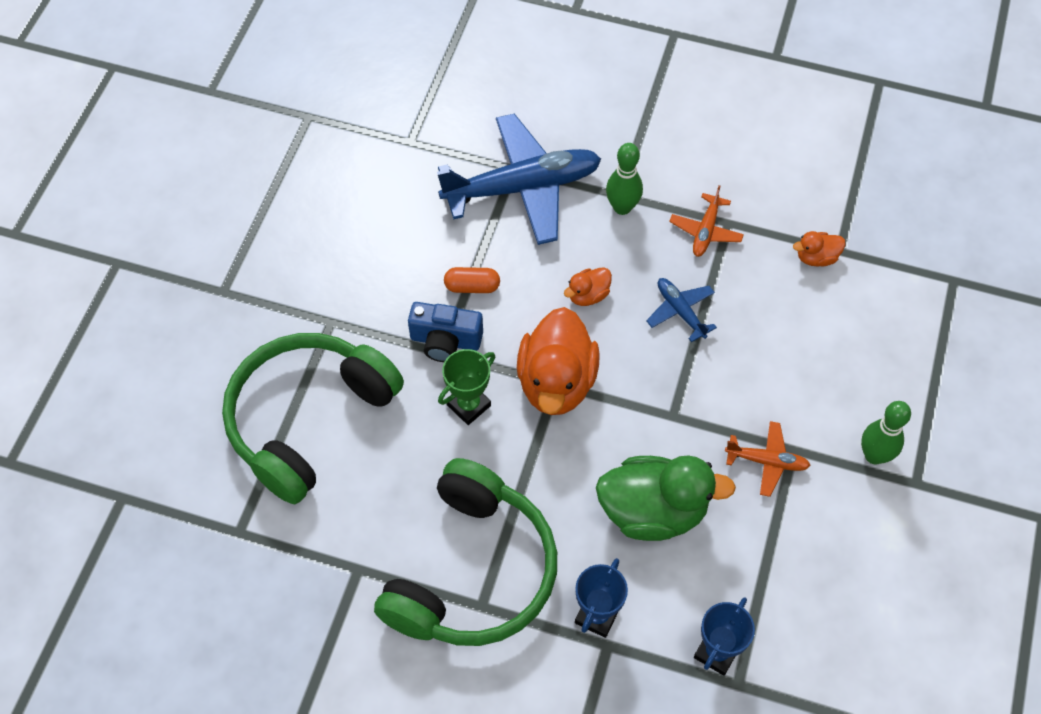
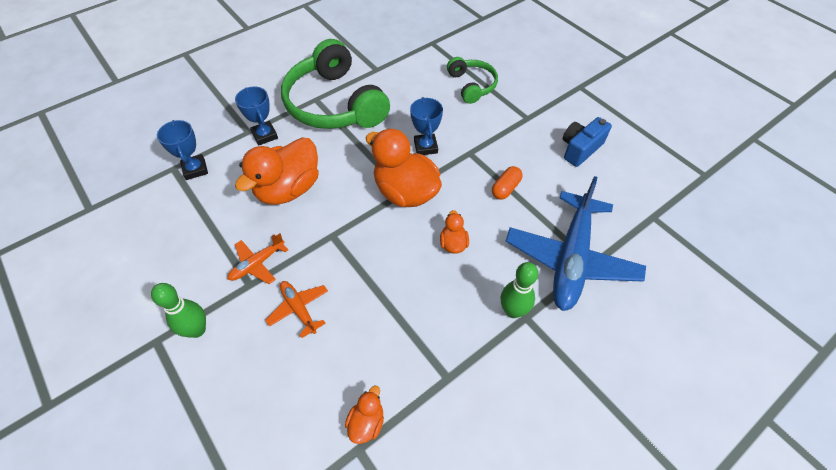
camera: 125 degrees right, 5 degrees down
green headphones [222,333,404,504] -> green headphones [447,57,498,104], size x0.52
blue camera [408,302,483,362] -> blue camera moved to [563,117,612,167]
green trophy [438,349,495,425] -> blue trophy [410,97,443,155]
green duck [596,455,736,541] -> orange duck [235,137,319,205]
blue plane [646,278,717,342] -> none
orange plane [669,185,744,257] -> orange plane moved to [266,281,328,338]

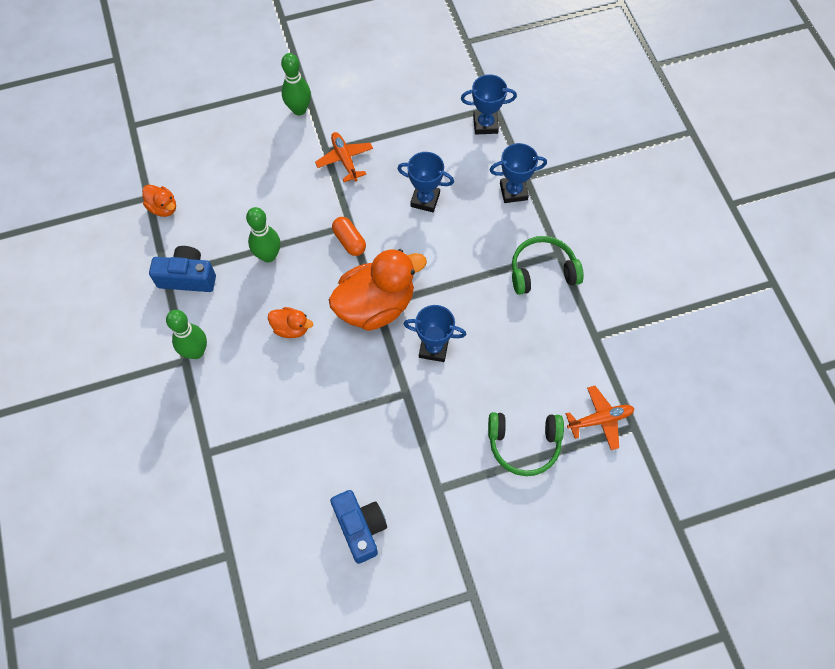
camera: 110 degrees right, 10 degrees up
orange duck [235,137,319,205] -> blue trophy [397,152,454,212]
orange plane [266,281,328,338] -> orange plane moved to [566,386,635,450]
green headphones [281,39,390,129] -> green headphones [512,236,584,295], size x0.52
orange capsule [492,166,523,200] -> orange capsule moved to [332,217,366,256]
blue plane [506,176,646,311] -> none
none -> blue camera [149,246,216,292]
none -> green bowling pin [246,207,280,262]

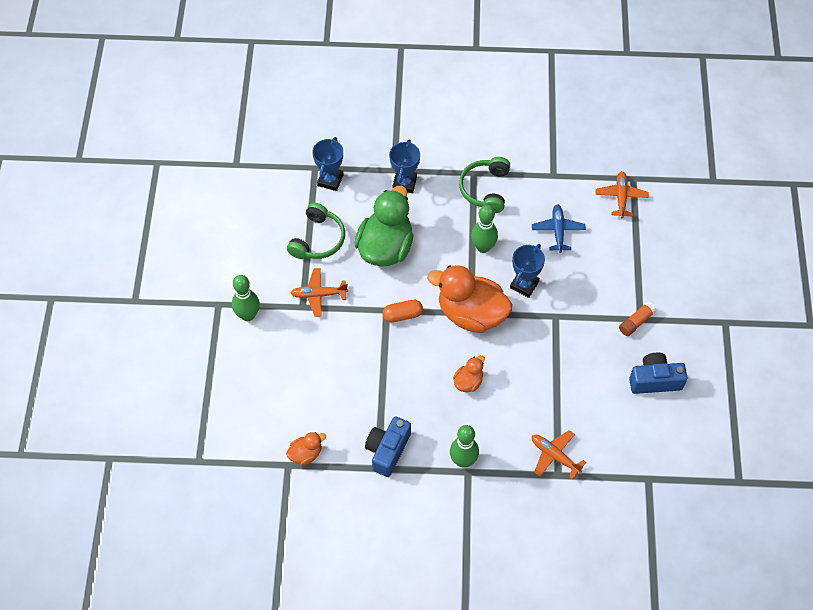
camera: 70 degrees left, 5 degrees down
green bowling pin [246,207,280,262] -> green bowling pin moved to [471,205,498,253]
orange duck [329,249,427,331] -> orange duck turned 60 degrees counterclockwise [427,265,512,333]
blue trophy [397,152,454,212] -> green duck [354,186,413,266]
green headphones [488,412,564,476] -> green headphones moved to [287,202,345,259]
none -> blue plane [532,205,586,253]
none -> orange plane [532,430,586,479]
none -> orange glue stick [619,302,656,336]

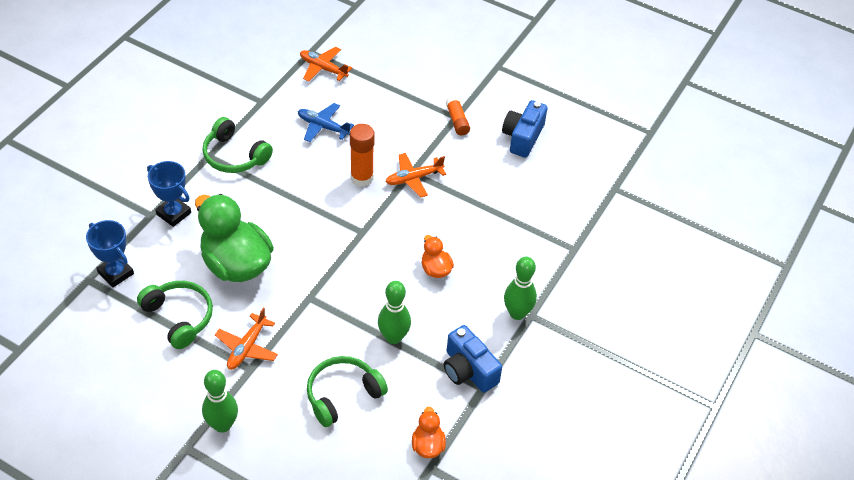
camera: 65 degrees left, 10 degrees down
orange capsule [382,300,423,323] -> none
orange duck [427,265,512,333] -> none
green bowling pin [471,205,498,253] -> green bowling pin moved to [378,281,411,344]
blue trophy [510,244,545,298] -> orange glue stick [350,124,375,187]
orange plane [532,430,586,479] -> orange plane moved to [386,153,446,197]
none -> green headphones [307,356,388,427]

